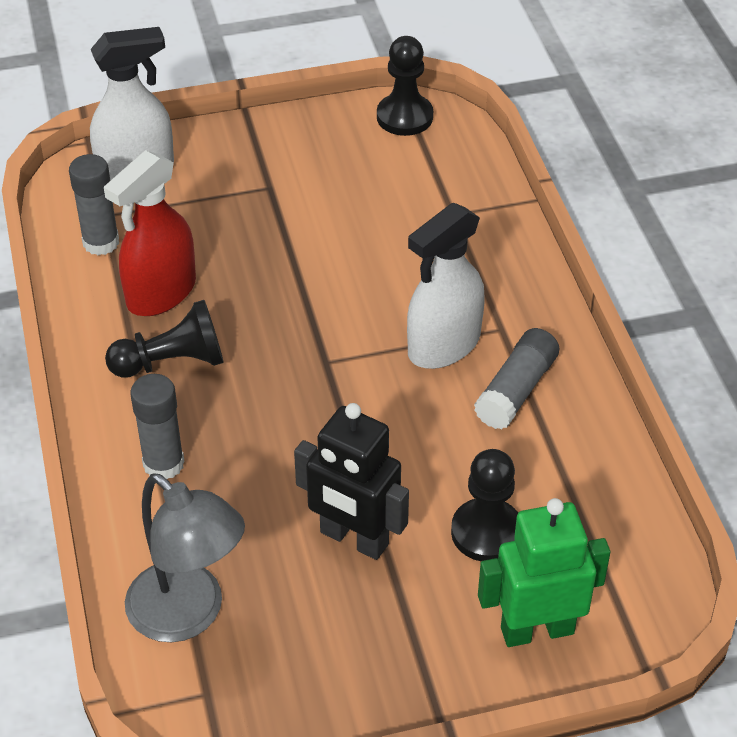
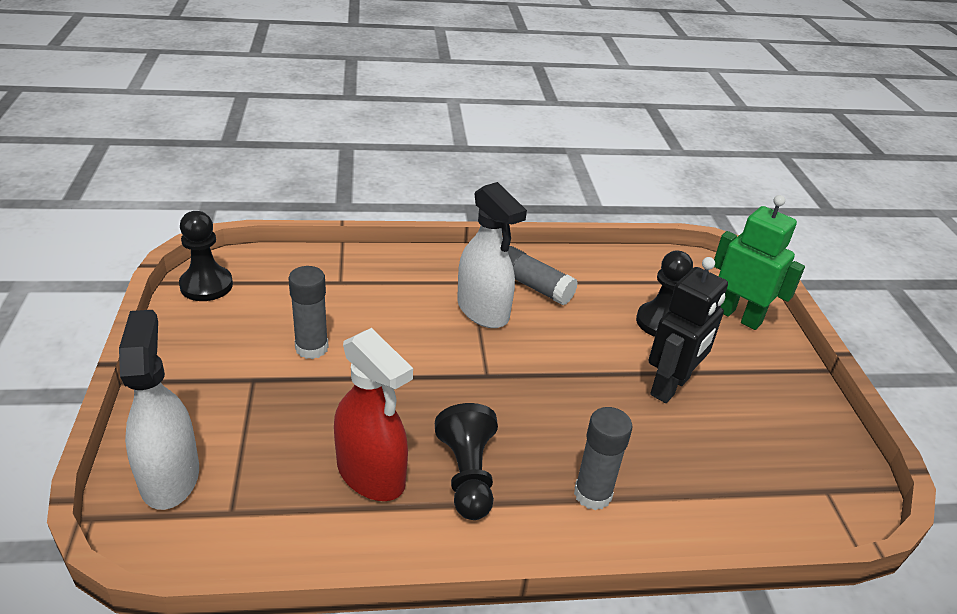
camera: 85 degrees left, 10 degrees down
grey glue stick [69,154,119,255] -> grey glue stick moved to [289,266,329,359]
grey lamp [125,473,245,642] -> none
green robot [478,498,610,647] -> green robot turned 135 degrees clockwise [714,195,805,330]

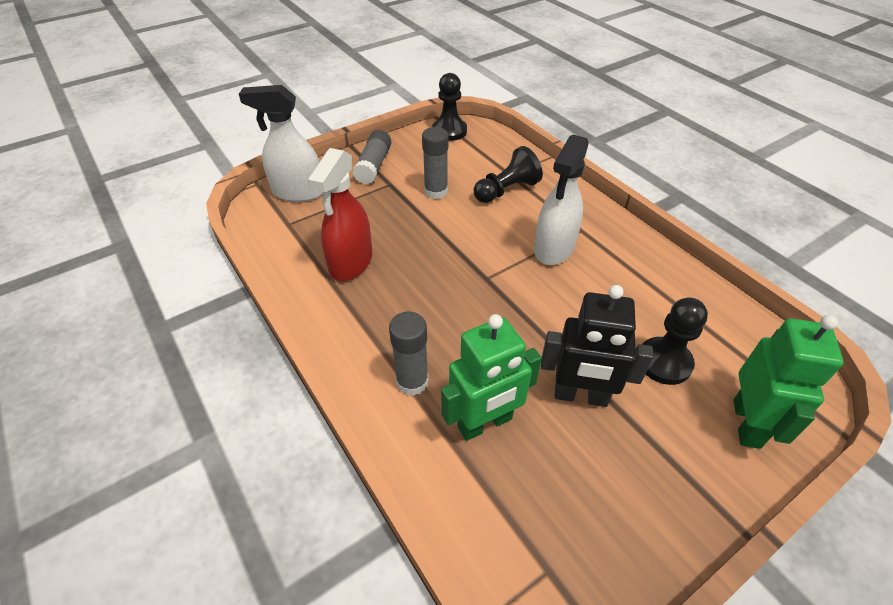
camera: 65 degrees right, 10 degrees up
white spray bottle [119,310,199,510] -> white spray bottle turned 135 degrees counterclockwise [239,85,323,202]
black pawn [435,403,498,520] -> black pawn moved to [474,146,543,203]
grey glue stick [507,246,578,306] -> grey glue stick moved to [353,130,391,184]
none -> green robot [441,314,542,441]

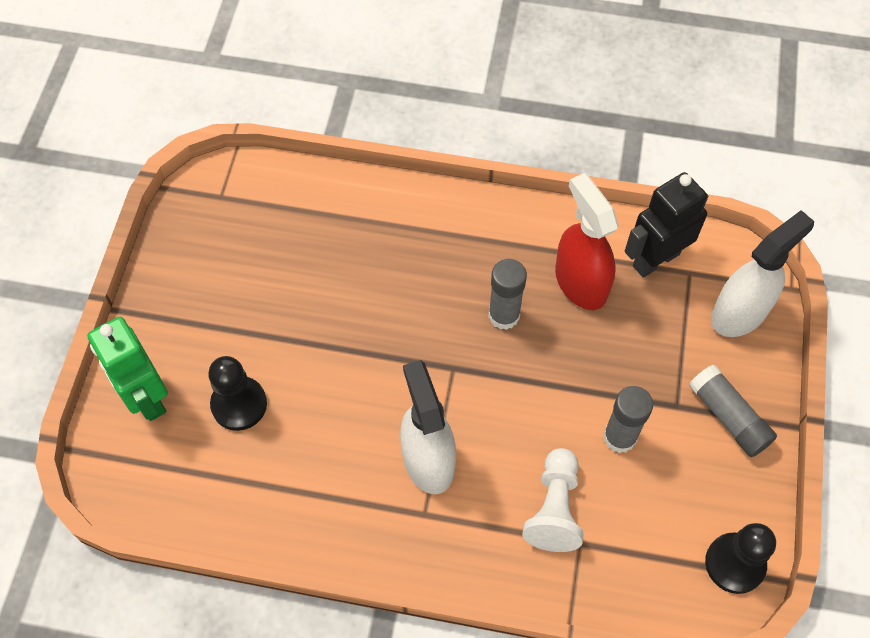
camera: 135 degrees right, 15 degrees up
grey glue stick [389,312,429,396] -> grey glue stick moved to [488,259,527,330]
green robot [441,314,542,441] -> none
black pawn [474,146,543,203] -> white pawn [522,448,583,552]
black robot [541,285,653,407] -> black robot moved to [625,172,708,278]

